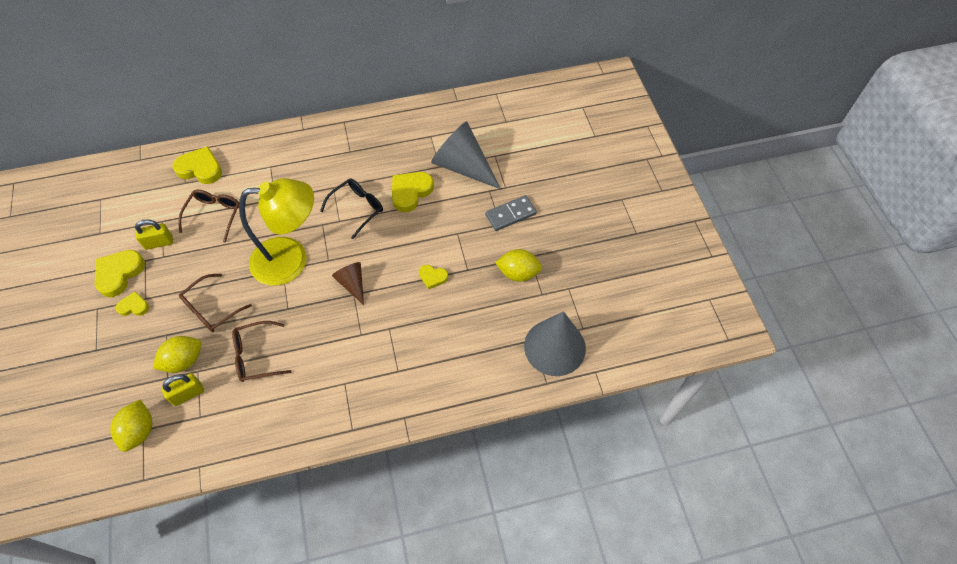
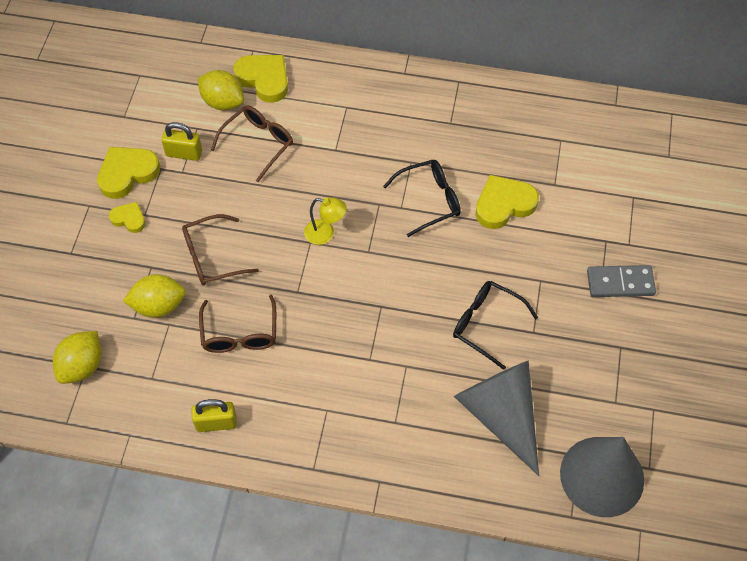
camera: 25 degrees right, 0 degrees up
yellow padlock [162,373,204,406] -> yellow padlock moved to [192,399,237,432]
brown glasses [232,321,292,382] -> brown glasses turned 105 degrees counterclockwise [199,295,276,353]
yellow lamp [239,178,314,286] -> yellow lamp [304,198,347,245], size x0.41
brown cone [332,262,364,305] -> none
yellow heart [419,265,448,289] -> black glasses [453,281,538,370]
grey cone [431,122,501,189] -> grey cone moved to [454,360,539,476]
yellow lemon [495,249,542,282] -> yellow lemon moved to [198,70,244,111]

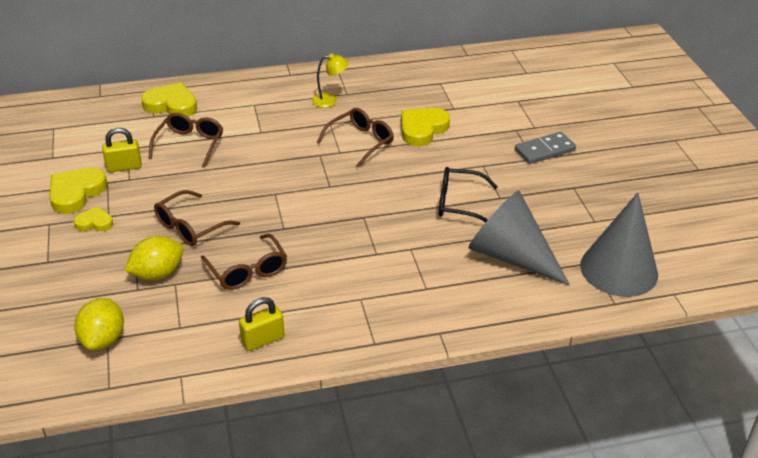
camera: 25 degrees left, 20 degrees down
yellow lemon [198,70,244,111] -> none
yellow lamp [304,198,347,245] -> yellow lamp moved to [312,54,348,108]
black glasses [383,160,461,237] -> brown glasses [317,108,394,168]

